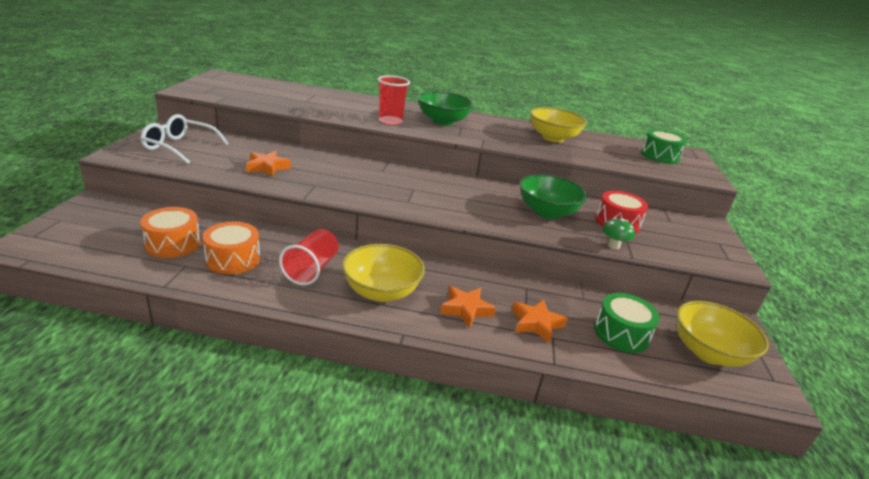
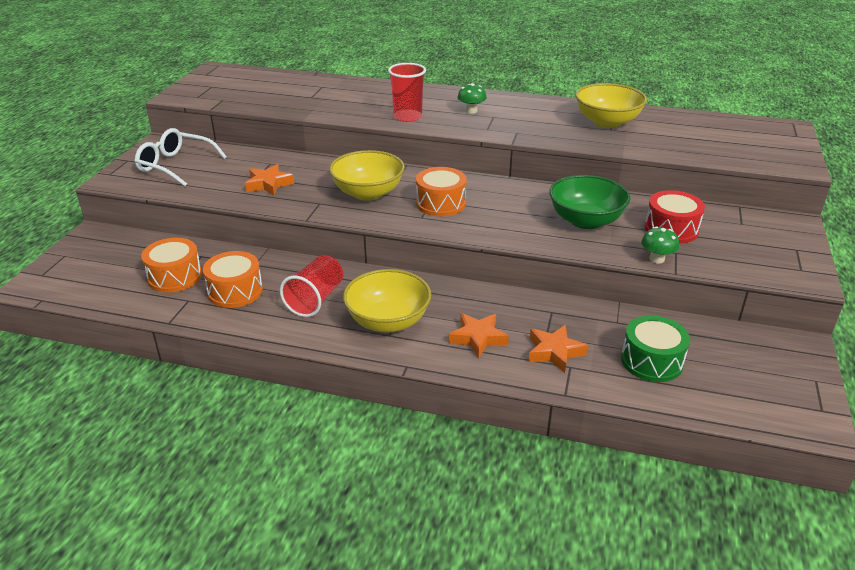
camera: 10 degrees right, 5 degrees up
green bowl [418,91,474,126] -> green mushroom [458,83,487,114]
green drum [641,129,687,164] -> none
yellow bowl [677,301,769,367] -> yellow bowl moved to [329,150,405,201]
none -> orange drum [416,167,467,216]

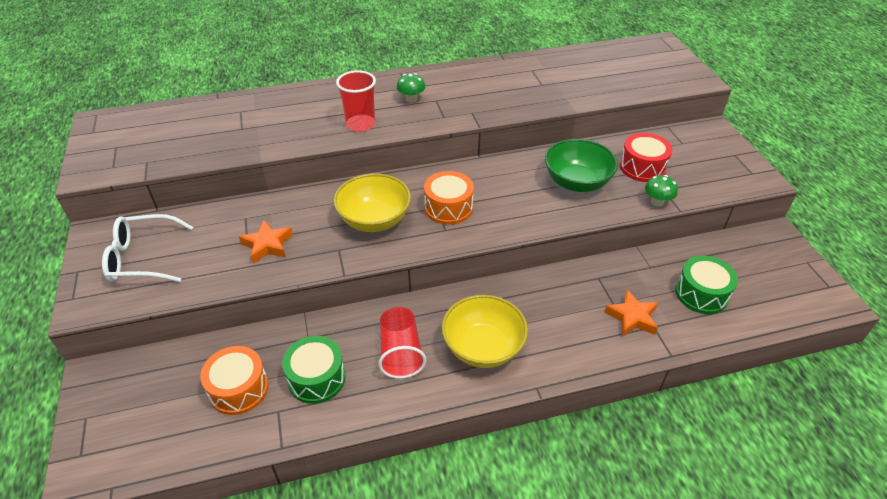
camera: 30 degrees left, 10 degrees up
orange drum [203,251,263,308] -> green drum [282,336,346,404]
orange star [449,313,509,359] -> none
yellow bowl [576,83,647,128] -> none

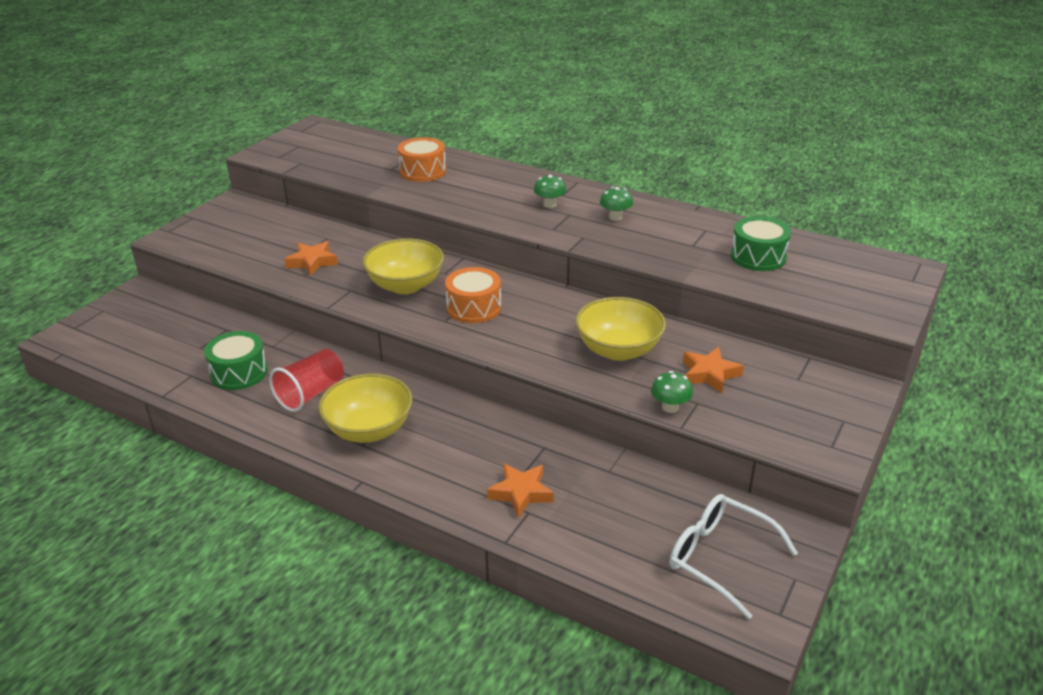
camera: 45 degrees right, 10 degrees down
white glasses [102,214,193,282] -> white glasses moved to [670,494,798,619]
orange drum [200,346,269,415] -> orange drum moved to [398,137,446,182]
red cup [336,70,376,132] -> none
green bowl [545,139,618,192] -> yellow bowl [575,297,666,361]
red drum [620,133,672,182] -> orange star [683,347,744,393]
green drum [675,256,738,314] -> green drum moved to [731,216,791,271]
none -> green mushroom [600,187,633,221]

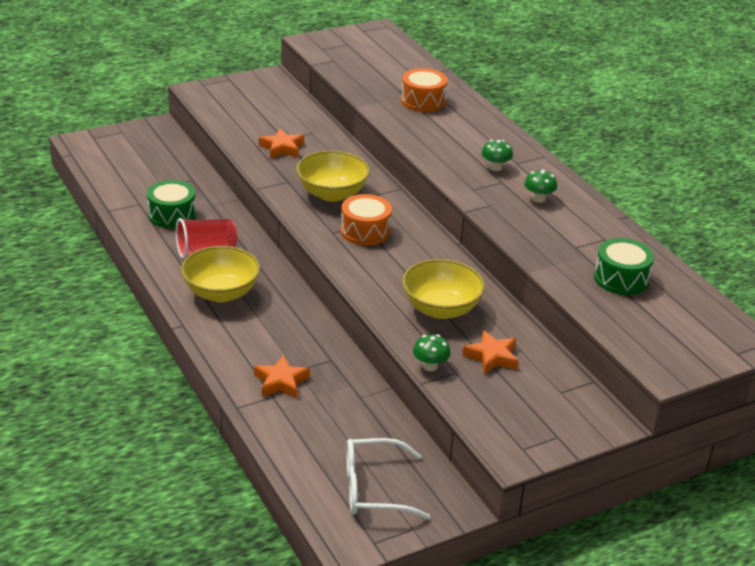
camera: 30 degrees right, 0 degrees up
white glasses [670,494,798,619] -> white glasses turned 75 degrees counterclockwise [346,438,430,520]

